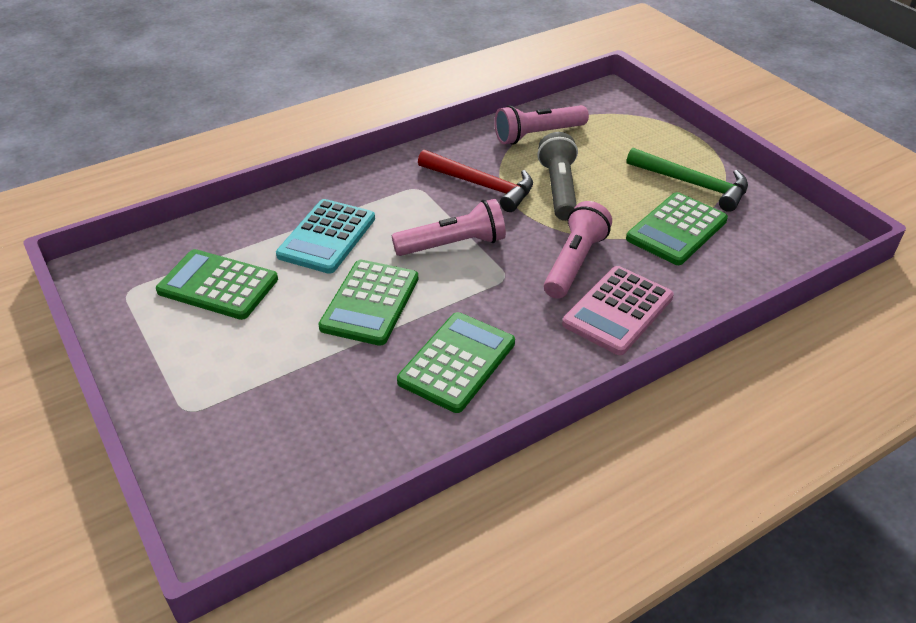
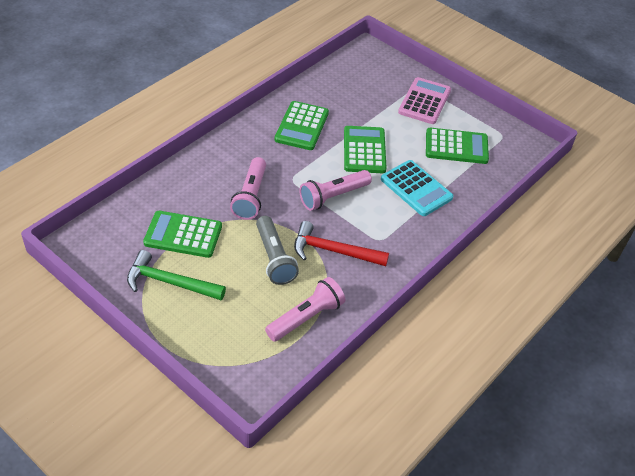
camera: 160 degrees right, 5 degrees up
turquoise calculator [276,199,375,274] -> turquoise calculator turned 135 degrees clockwise [381,160,453,216]
pink calculator [562,266,674,355] -> pink calculator moved to [398,77,451,124]
green calculator [626,192,728,265] -> green calculator turned 105 degrees counterclockwise [143,211,222,258]

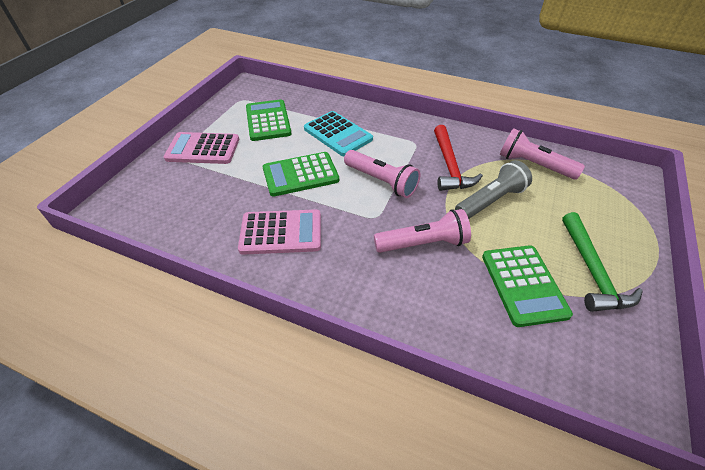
camera: 105 degrees left, 0 degrees up
green calculator [275,101,329,150] -> pink calculator [238,209,321,255]
turquoise calculator [381,160,453,216] -> turquoise calculator turned 105 degrees clockwise [304,111,373,156]

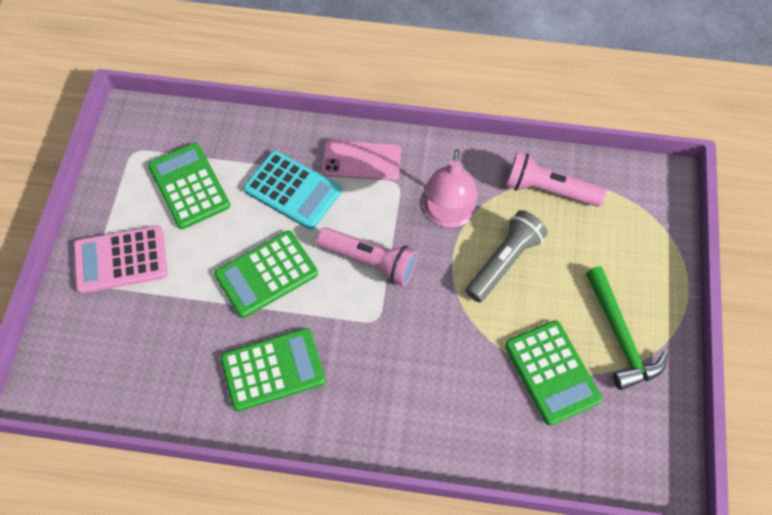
camera: 15 degrees left, 15 degrees up
pink calculator [238,209,321,255] -> green calculator [220,328,326,411]
pink flashlight [374,209,471,253] -> none
red hammer [434,125,483,191] -> pink lamp [424,149,478,228]
none -> pink phone [322,140,401,181]

